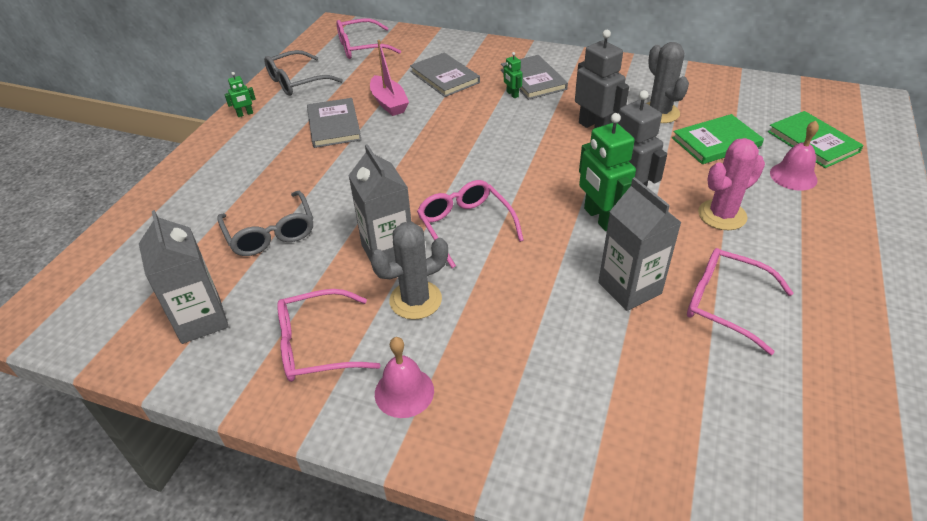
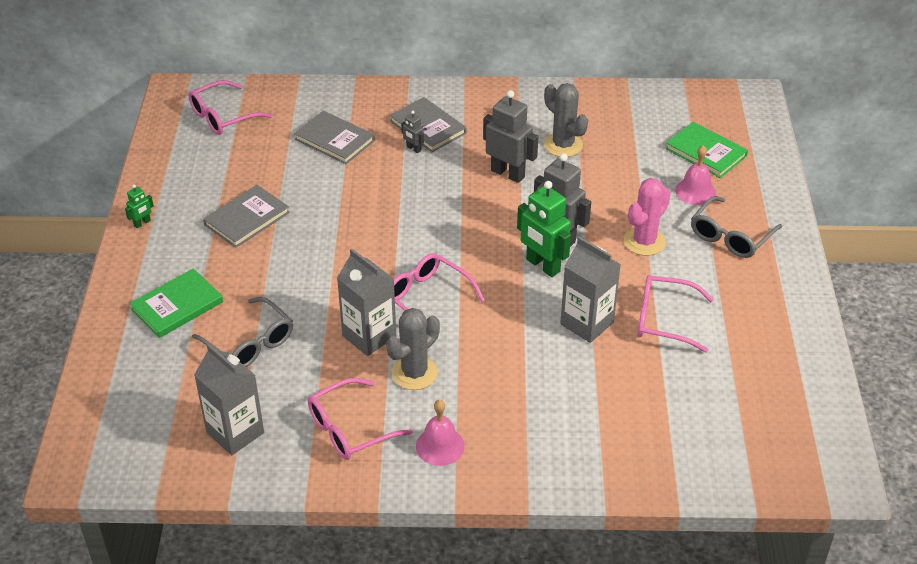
camera: 20 degrees left, 0 degrees up
grey glasses [264,50,343,96] -> grey glasses moved to [691,196,782,258]
grey book [307,98,362,148] -> grey book turned 75 degrees clockwise [203,185,290,248]
pink boat [370,40,409,116] -> none
green robot [504,52,523,98] -> grey robot [401,111,424,153]
green book [672,114,764,164] -> green book moved to [129,268,223,338]

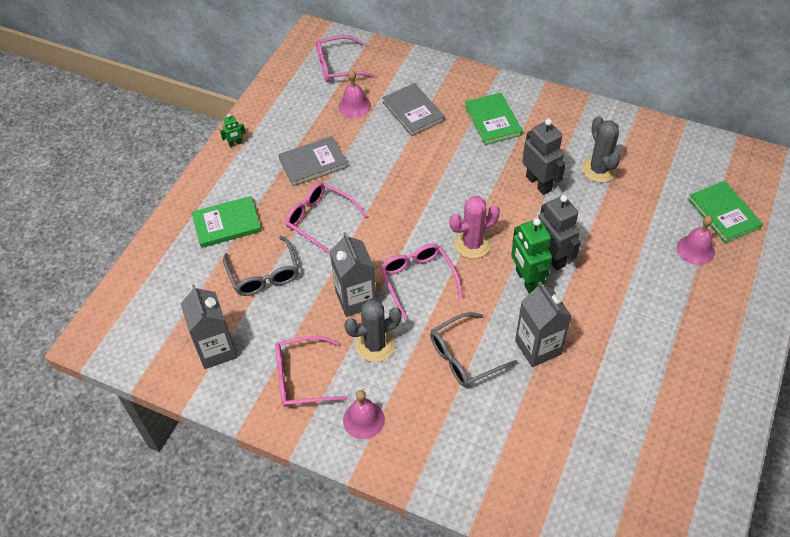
camera: 25 degrees right, 10 degrees up
grey book [390,97,466,152] -> green book [465,93,523,145]
grey robot [401,111,424,153] -> none
pink cactus [624,178,671,256] -> pink cactus moved to [450,196,500,259]
pink glasses [638,275,714,352] -> pink glasses moved to [285,182,366,255]
grey glasses [691,196,782,258] -> grey glasses moved to [430,312,518,387]
none -> pink bell [339,70,371,118]

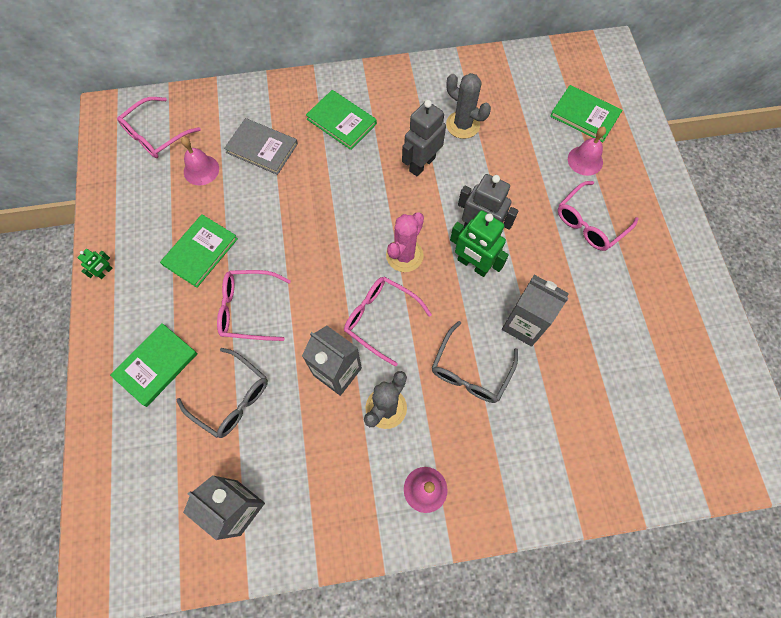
camera: 35 degrees left, 15 degrees up
pink glasses [275,335,348,407] -> pink glasses moved to [558,181,638,251]
grey book [278,136,348,186] -> green book [160,214,238,288]
grey robot [522,119,566,195] -> grey robot turned 75 degrees counterclockwise [402,100,446,176]

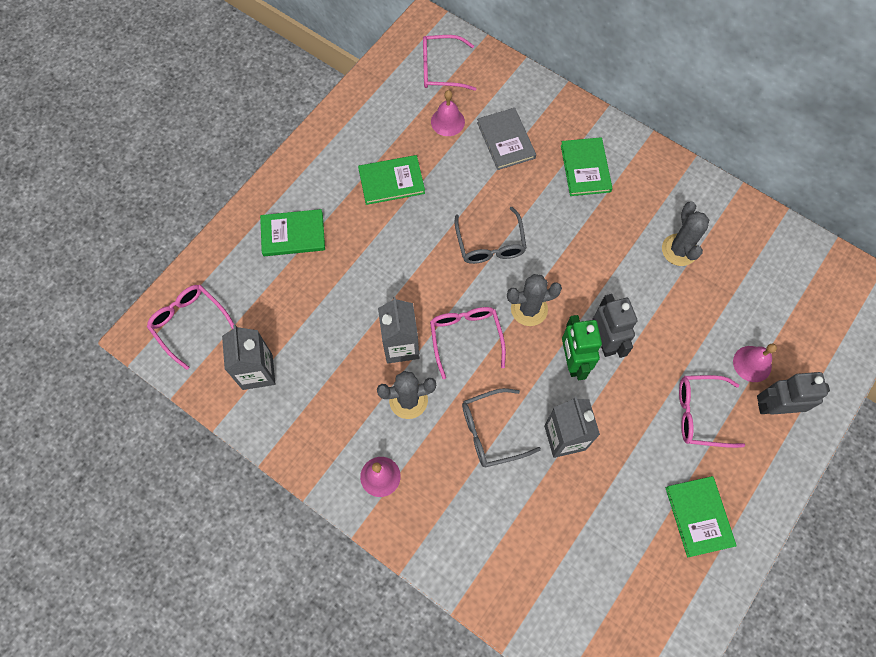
camera: 45 degrees right, 0 degrees up
green robot [78,249,112,279] -> none
grey glasses [177,348,268,438] -> grey glasses moved to [455,207,526,264]
pink glasses [217,270,291,341] -> pink glasses moved to [147,285,234,370]
pink cactus [386,212,424,272] -> grey cactus [507,274,562,326]
grey robot [402,100,446,176] -> grey robot moved to [757,372,830,415]
green book [550,85,622,142] -> green book moved to [666,476,737,557]

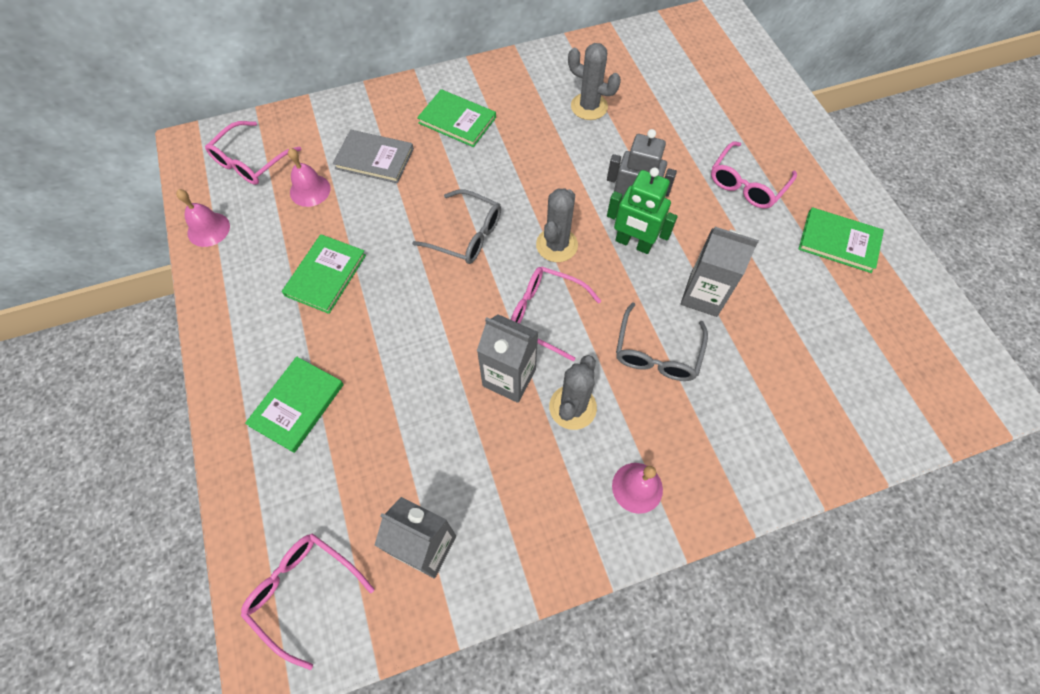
camera: 55 degrees left, 5 degrees down
pink glasses [147,285,234,370] -> pink glasses turned 45 degrees clockwise [241,533,374,670]
pink bell [733,344,777,382] -> pink bell moved to [176,189,230,247]
grey robot [757,372,830,415] -> none

